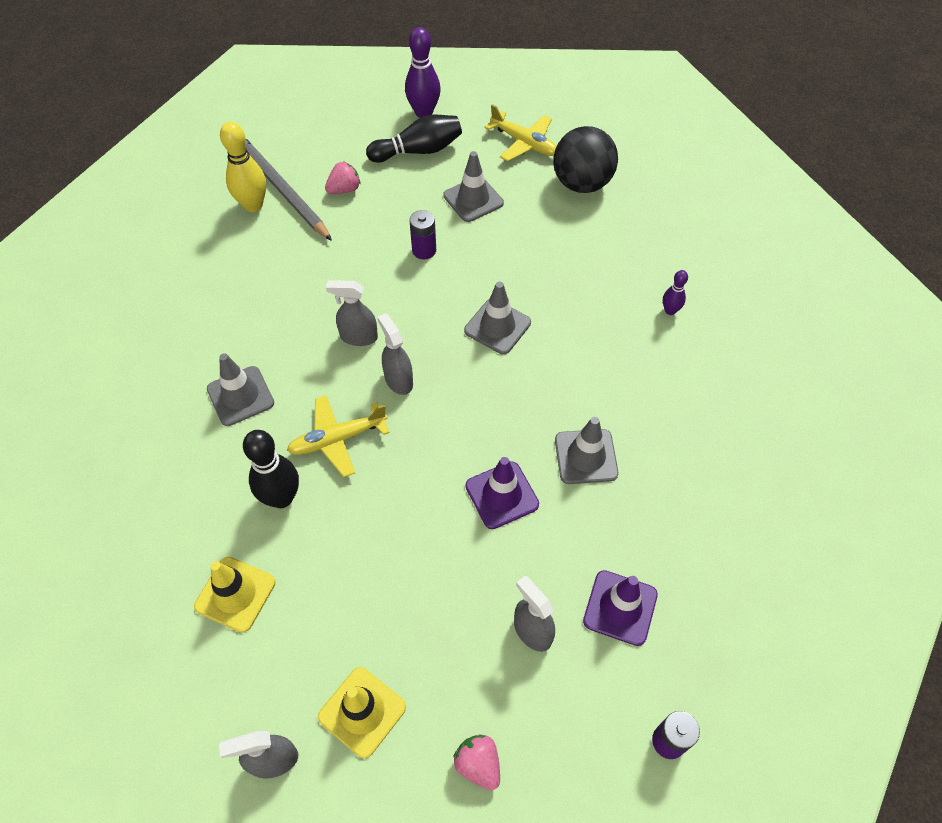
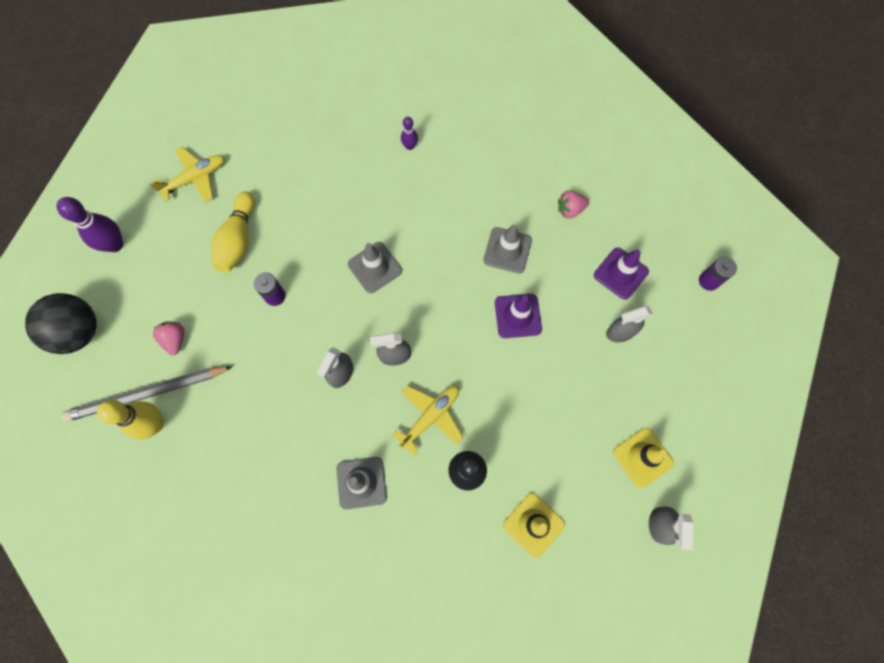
camera: 70 degrees left, 15 degrees up
yellow plane [287,395,389,477] -> yellow plane turned 135 degrees counterclockwise [392,385,463,456]
black bowling pin [366,115,462,162] -> none
grey traffic cone [443,151,504,222] -> yellow bowling pin [211,191,255,273]
pink strawberry [453,735,500,790] -> pink strawberry moved to [558,191,589,219]
black ball [553,126,618,193] -> black ball moved to [25,293,97,354]

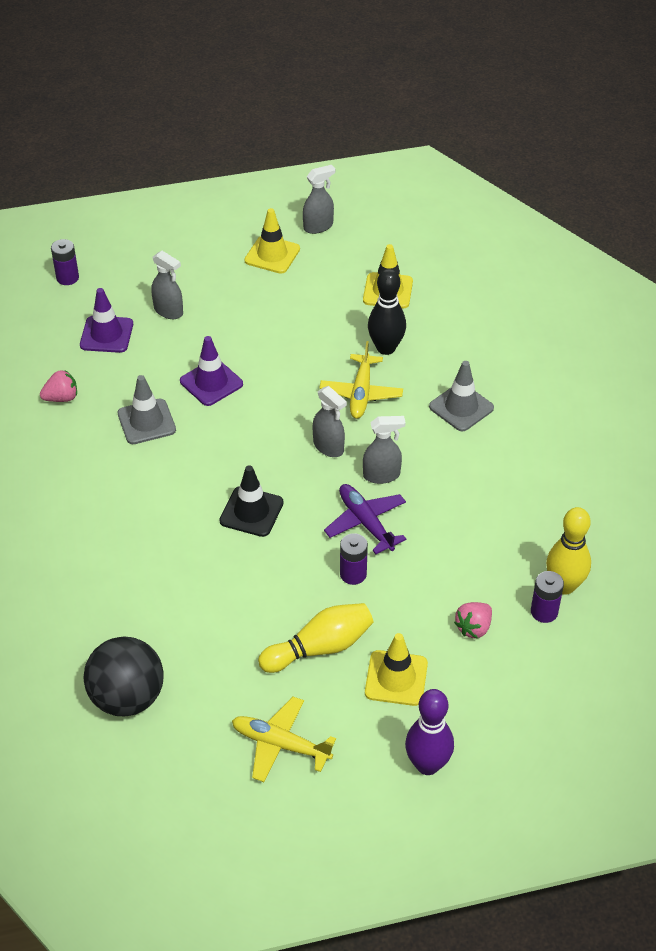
camera: 125 degrees left, 25 degrees down
black ball [25,293,97,354] -> black ball moved to [84,636,164,716]
grey pencil [61,366,233,422] -> purple battery [531,571,564,623]
grey traffic cone [348,242,402,293] -> black traffic cone [219,465,284,537]
yellow plane [392,385,463,456] -> yellow plane turned 90 degrees counterclockwise [319,341,403,419]
purple bowling pin [401,117,418,150] -> none
pink strawberry [558,191,589,219] -> pink strawberry turned 60 degrees counterclockwise [40,370,77,402]
none -> purple plane [324,484,406,554]
none -> yellow traffic cone [365,633,428,706]

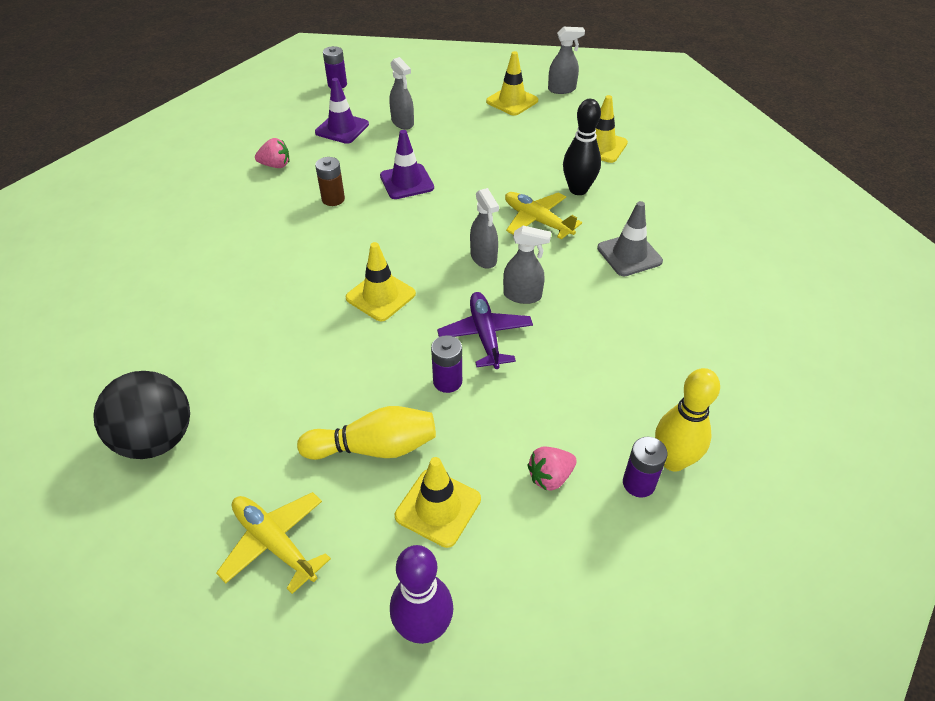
camera: 20 degrees right, 0 degrees up
grey traffic cone [118,375,176,444] -> brown battery [315,157,345,206]
black traffic cone [219,465,284,537] -> yellow traffic cone [346,242,416,321]
yellow plane [319,341,403,419] -> yellow plane turned 105 degrees clockwise [505,192,582,240]

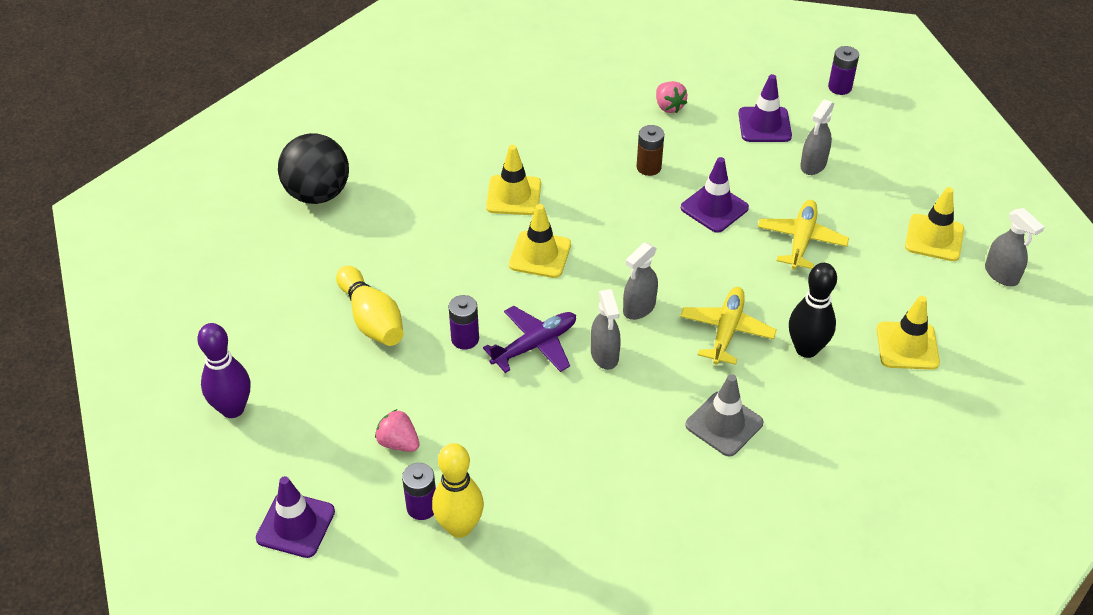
camera: 65 degrees right, 0 degrees up
yellow plane [216,492,331,594] -> yellow plane moved to [758,200,849,269]
yellow traffic cone [395,457,481,548] -> yellow traffic cone moved to [486,145,541,215]
none -> purple traffic cone [256,476,335,558]

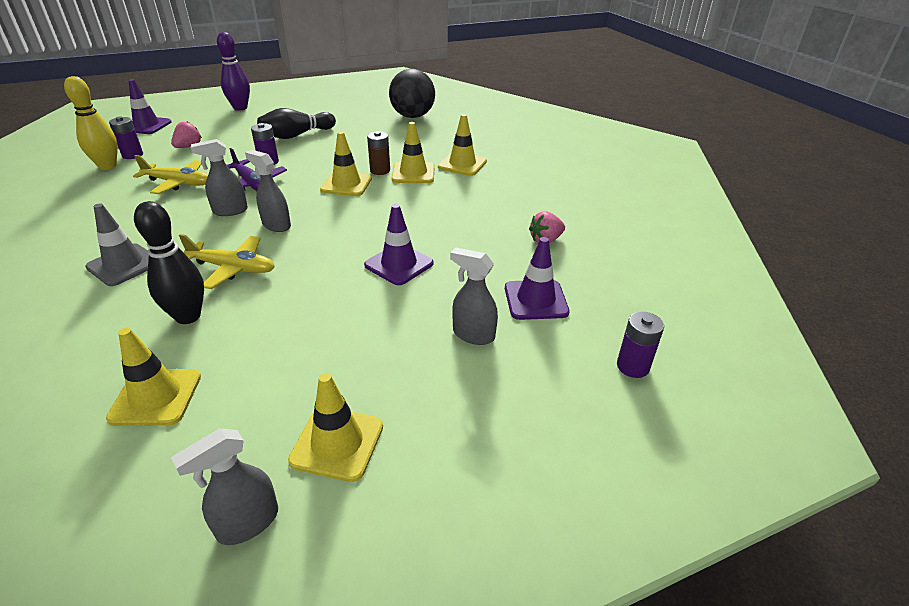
camera: 85 degrees right, 10 degrees down
yellow bowling pin [336,266,404,346] -> black bowling pin [257,108,336,139]
brown battery [636,125,664,176] -> brown battery moved to [367,131,390,175]
yellow plane [758,200,849,269] -> yellow plane moved to [133,155,208,194]
none -> yellow traffic cone [438,114,487,176]

